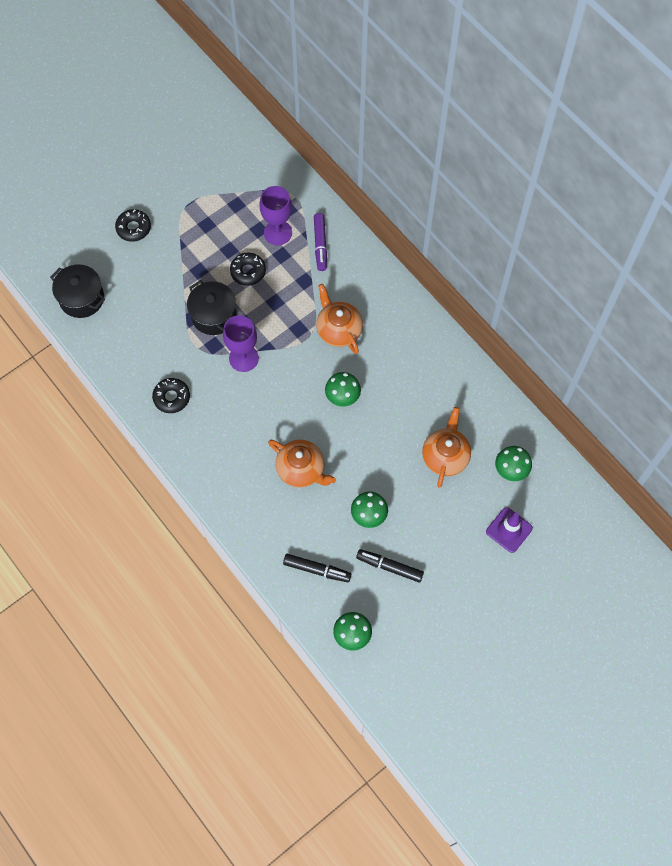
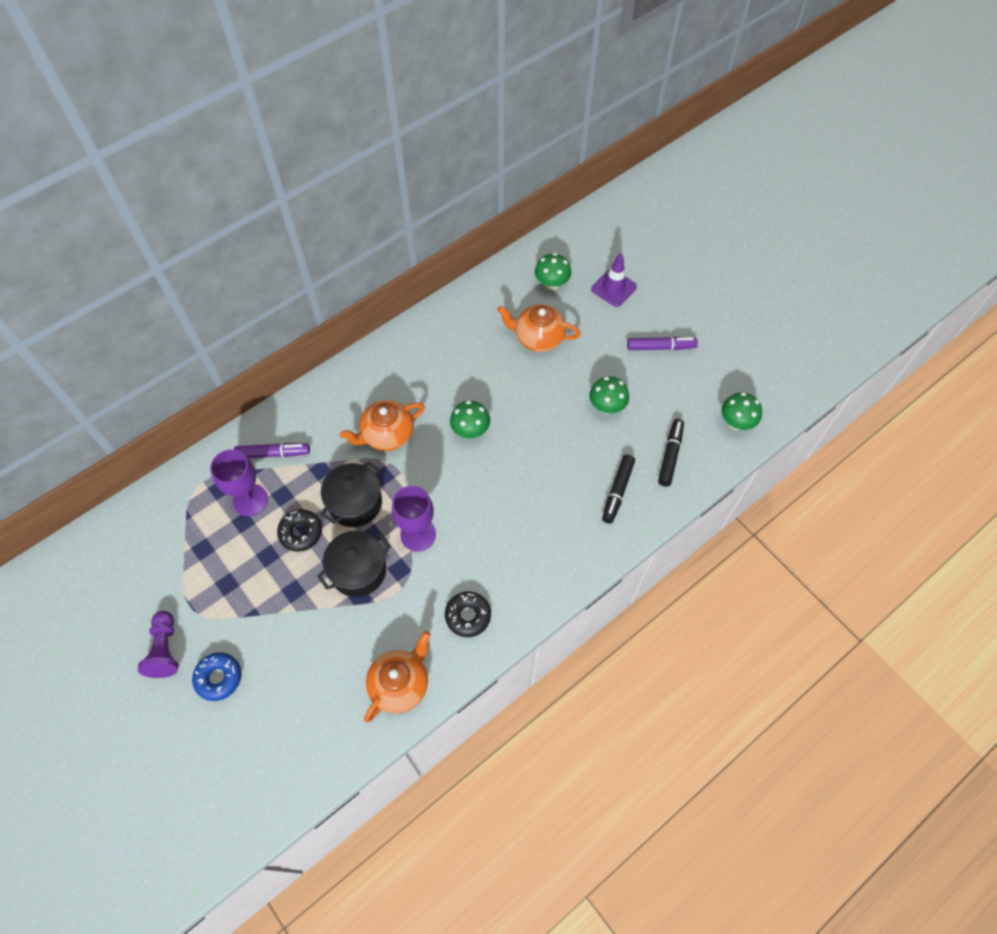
camera: 90 degrees left, 5 degrees down
black pot [50,264,105,318] -> black pot moved to [321,461,382,527]
black donut [115,209,151,242] -> blue donut [192,652,241,701]
orange teapot [268,440,336,488] -> orange teapot moved to [364,631,431,722]
black marker [356,549,424,583] -> black marker moved to [602,455,635,524]
none -> purple pawn [138,611,178,678]
none -> purple marker [627,337,698,350]

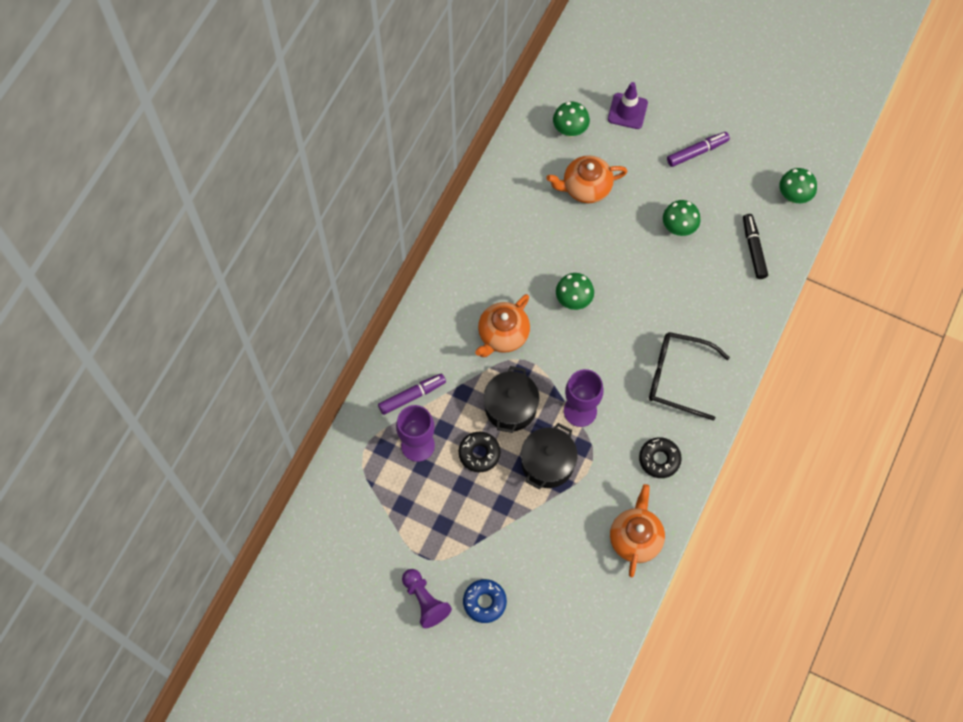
camera: 25 degrees left, 5 degrees up
black marker [602,455,635,524] -> none
none -> black glasses [649,332,730,421]

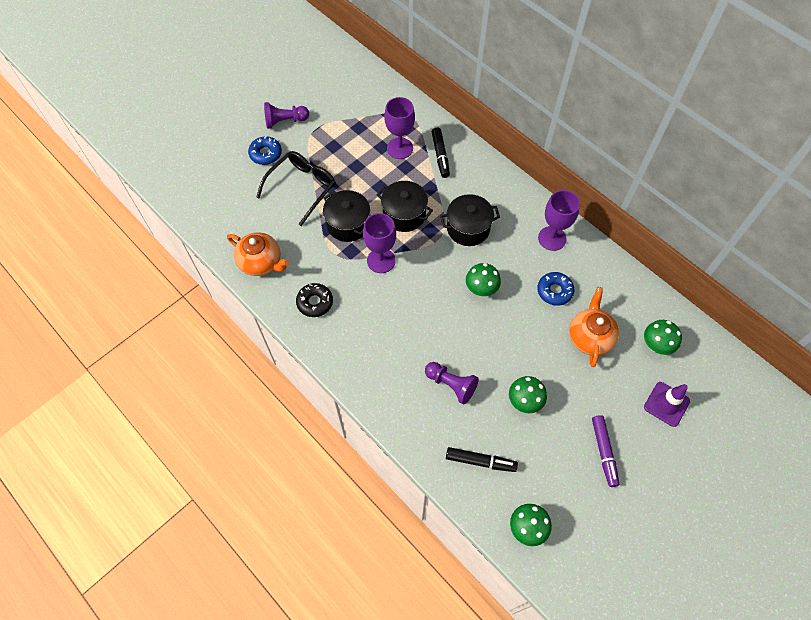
camera: 110 degrees right, 5 degrees down
purple marker [378,374,446,415] -> black marker [432,128,450,178]
black donut [459,432,501,472] -> none
orange teapot [475,294,530,357] -> black pot [440,194,500,246]
black glasses [649,332,730,421] -> black glasses moved to [256,151,336,226]
none -> purple pawn [425,362,479,405]
none -> blue donut [537,272,574,306]
none -> purple goblet [538,190,580,251]

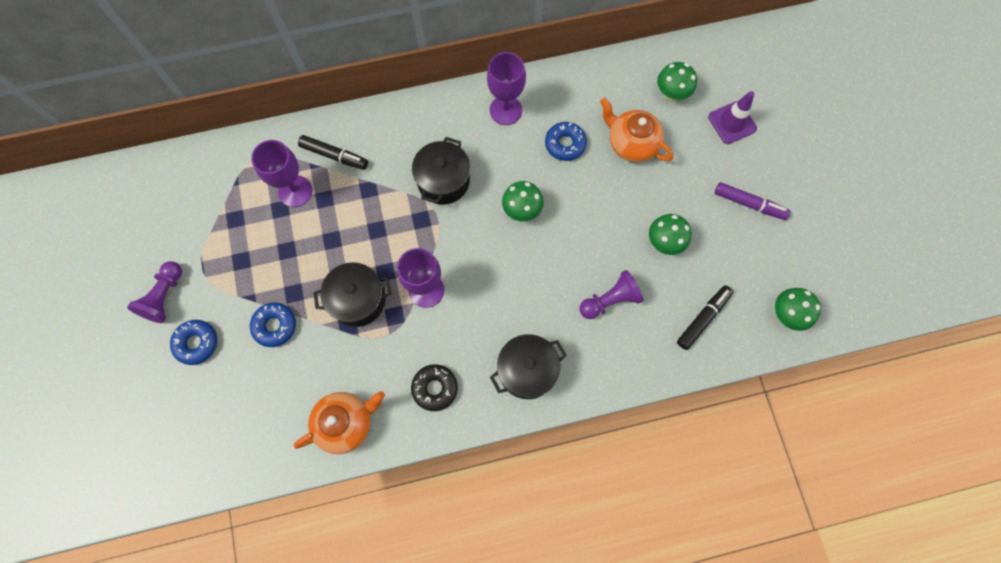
camera: 60 degrees left, 10 degrees up
black glasses [256,151,336,226] -> blue donut [250,303,296,347]
black pot [377,181,433,232] -> black pot moved to [490,334,567,399]

